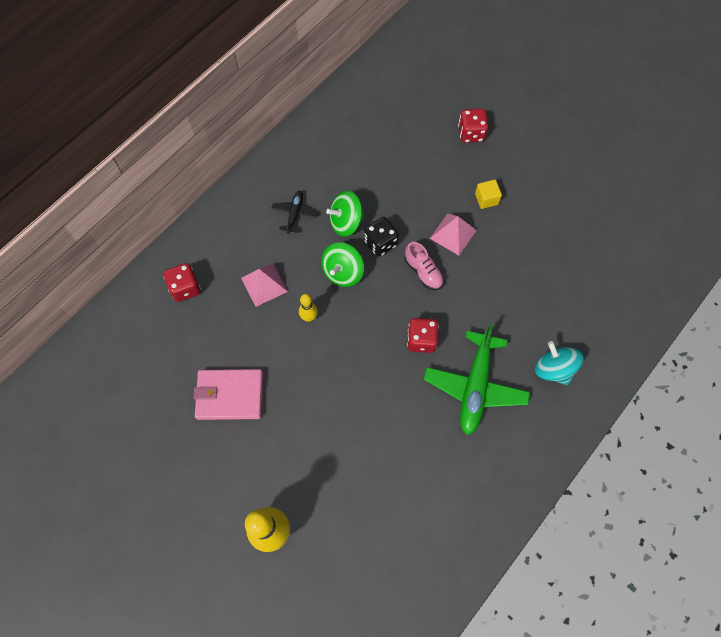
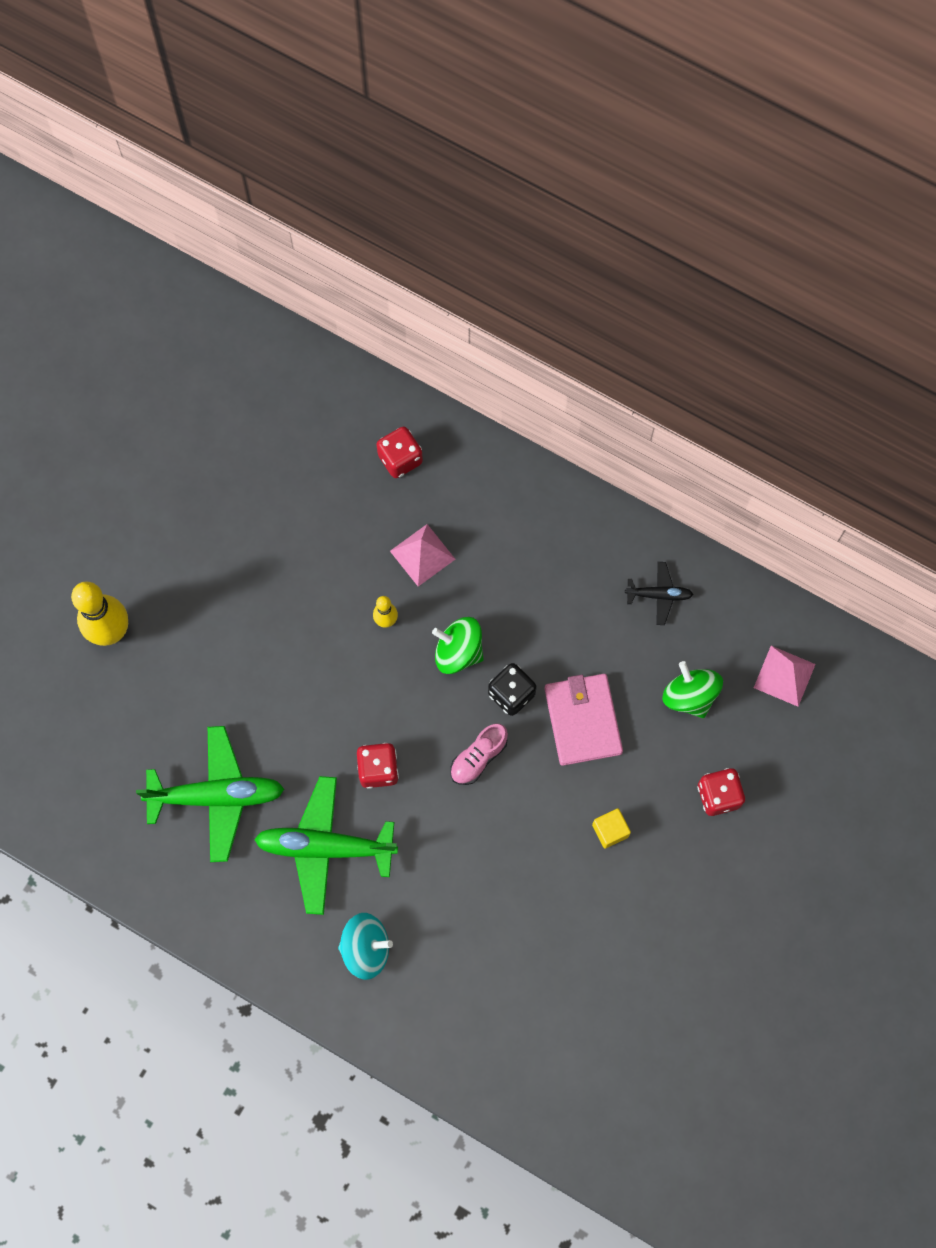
camera: 80 degrees right, 5 degrees up
pink wallet [193,369,263,420] -> pink wallet moved to [545,674,623,766]
black plane [271,191,319,233] -> black plane moved to [625,562,694,625]
green spinning top [326,191,364,237] -> green spinning top moved to [662,661,723,718]
pink pyramid [430,213,477,255] -> pink pyramid moved to [754,646,816,707]
turquoise spinning top [535,341,584,385] -> turquoise spinning top turned 45 degrees clockwise [338,913,393,980]
none -> green plane [136,726,284,862]

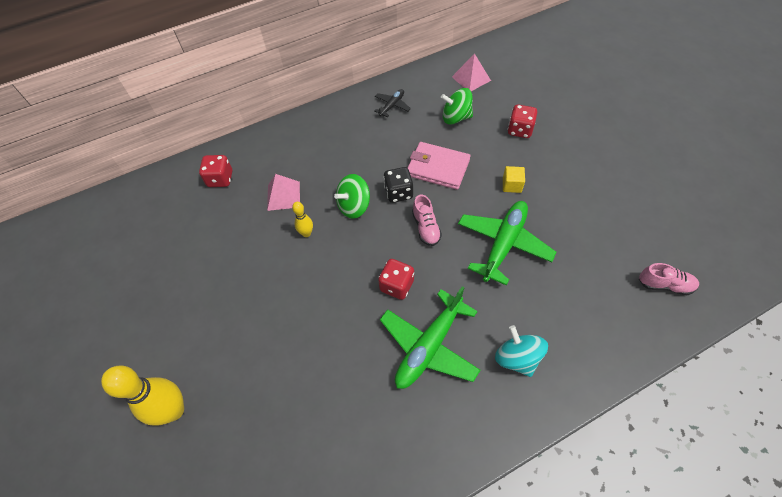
camera: 55 degrees left, 15 degrees down
green plane [136,726,284,862] -> green plane moved to [458,201,556,286]
turquoise spinning top [338,913,393,980] -> turquoise spinning top turned 60 degrees counterclockwise [495,325,548,377]
none -> pink shoe [639,263,699,295]

